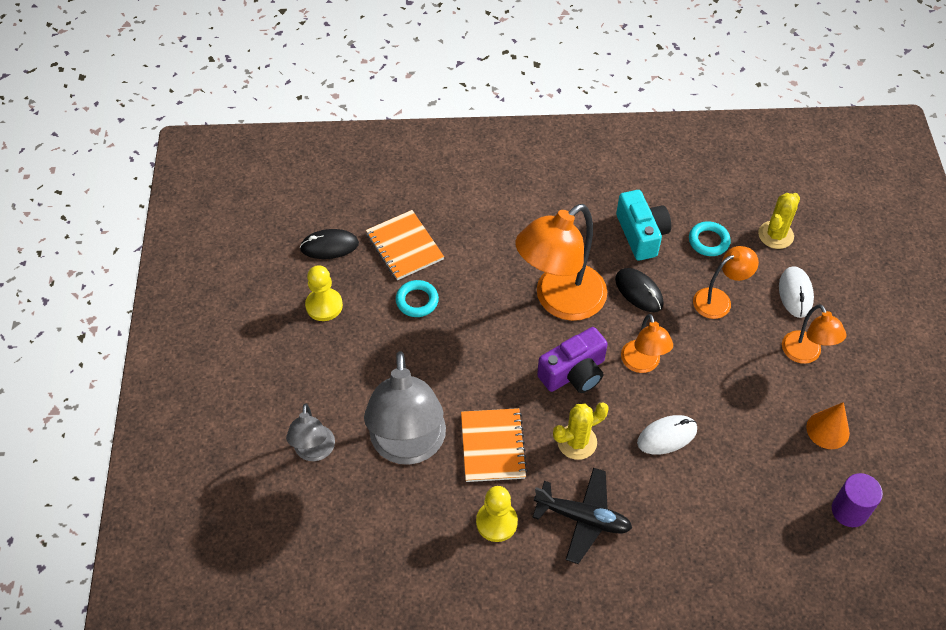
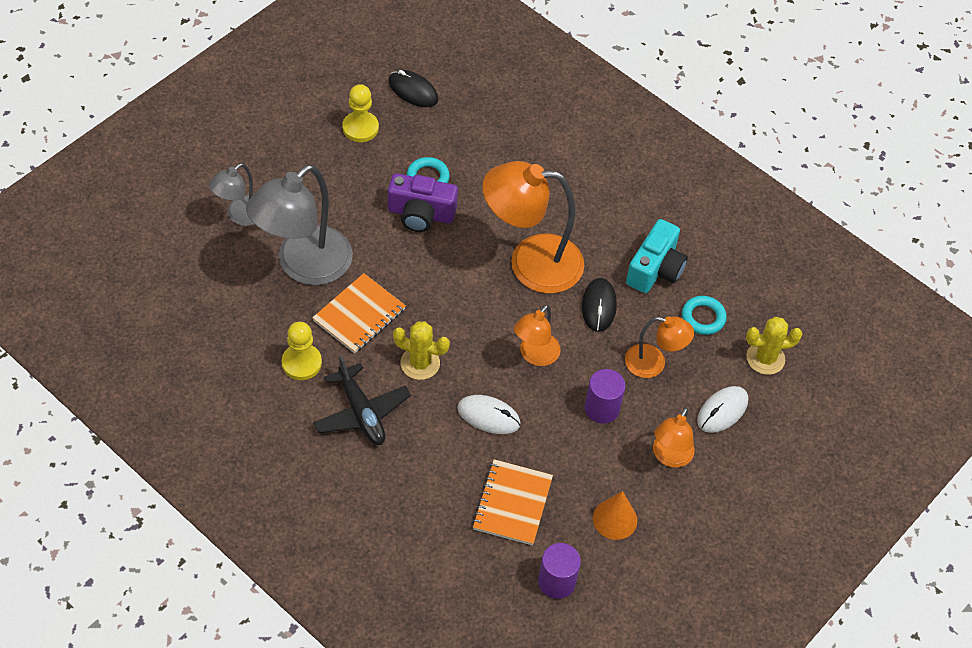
camera: 40 degrees right, 0 degrees up
orange notebook [366,210,444,280] -> orange notebook moved to [472,459,553,545]
purple camera [537,327,608,393] -> purple camera moved to [388,173,458,232]
none -> purple cylinder [585,369,625,424]

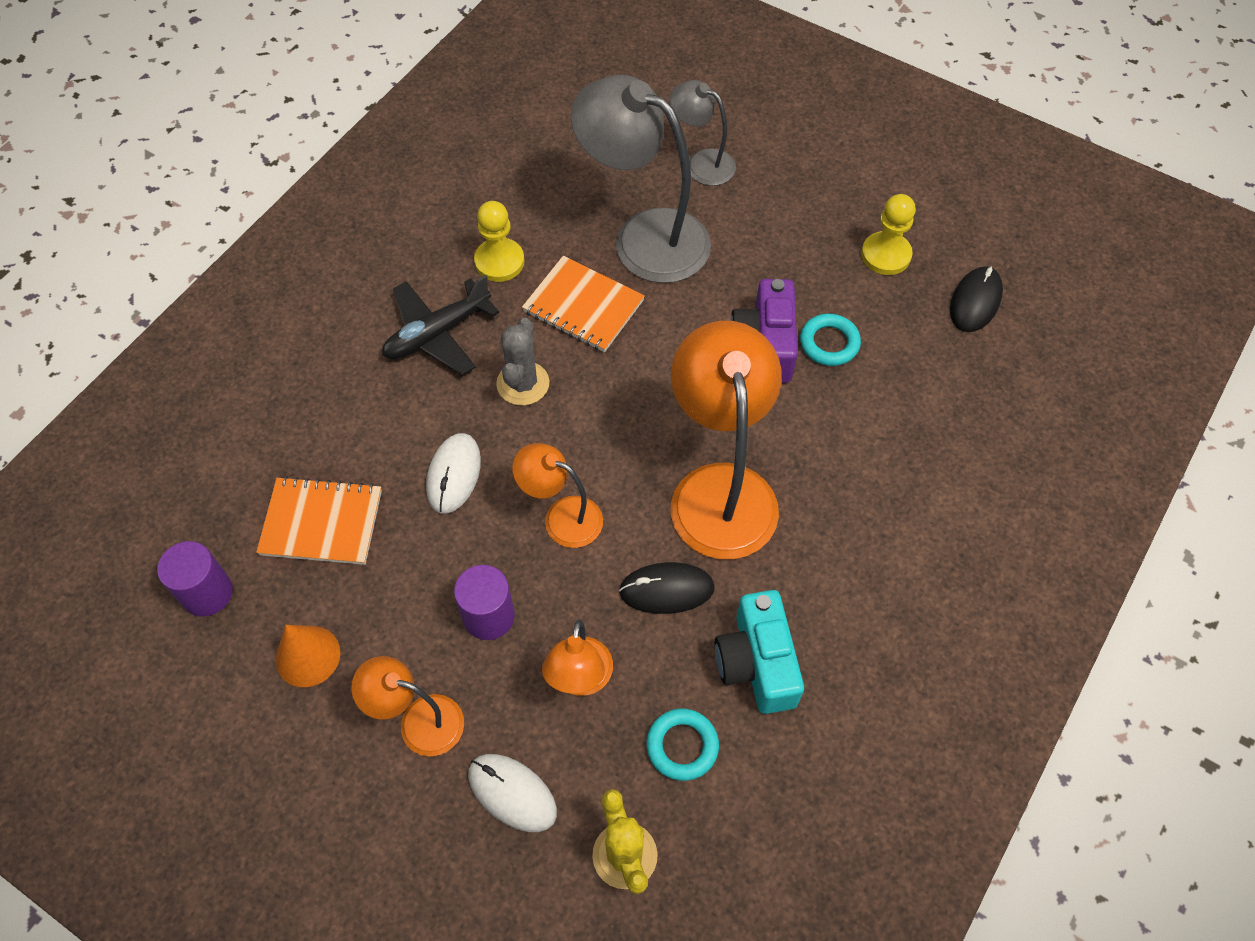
camera: 85 degrees right, 5 degrees up
yellow cactus [393,322,450,380] -> grey cactus [496,318,549,406]
turquoise camera [626,219,688,293] -> turquoise camera turned 60 degrees clockwise [715,590,804,714]

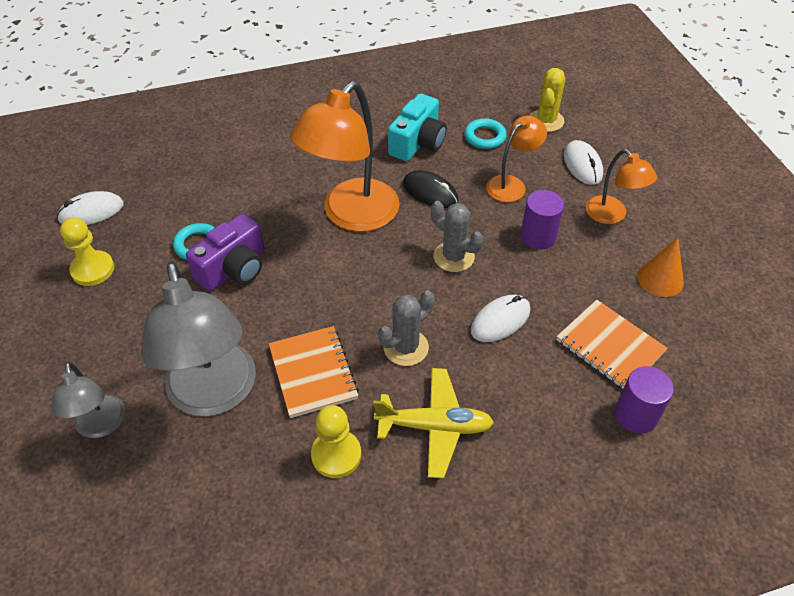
camera: 140 degrees left, 10 degrees down
purple cylinder [157,541,233,617] -> purple cylinder moved to [615,366,674,434]
black plane [382,275,499,375] -> yellow plane [373,368,494,478]
orange lamp [512,443,603,548] -> grey cactus [431,201,483,272]
black mouse [950,266,1003,332] -> white mouse [57,191,124,225]

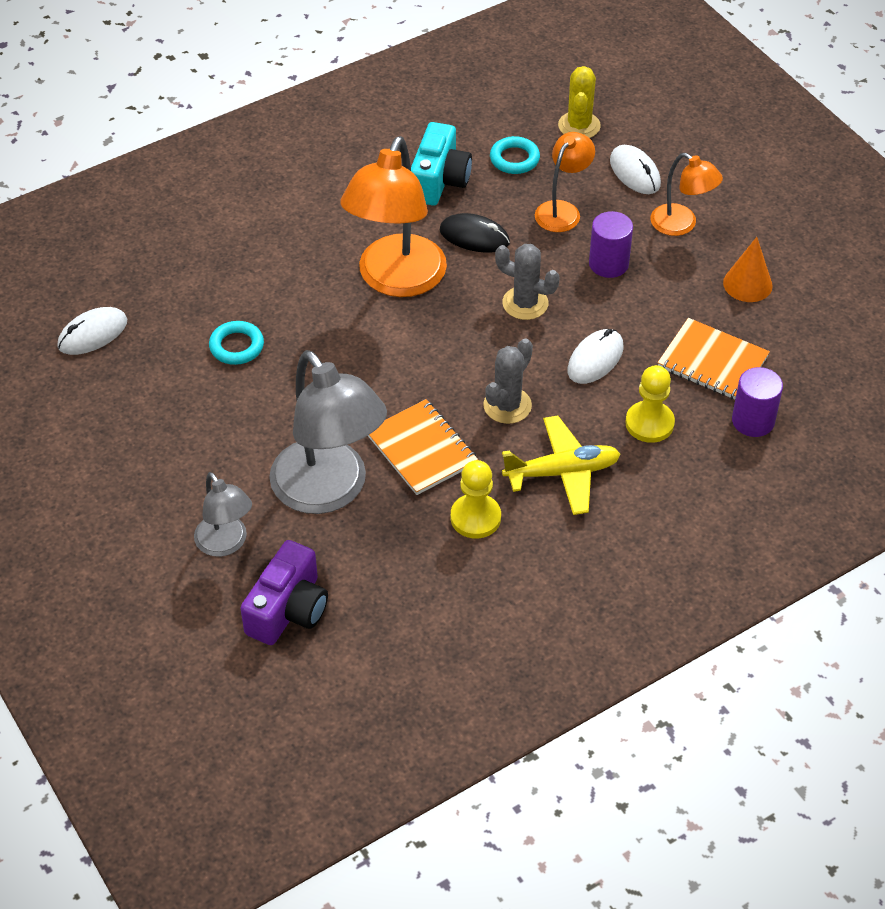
camera: 15 degrees left, 0 degrees up
yellow pawn [60,217,114,286] -> yellow pawn moved to [625,365,675,443]
purple camera [186,214,265,291] -> purple camera moved to [240,540,328,645]

